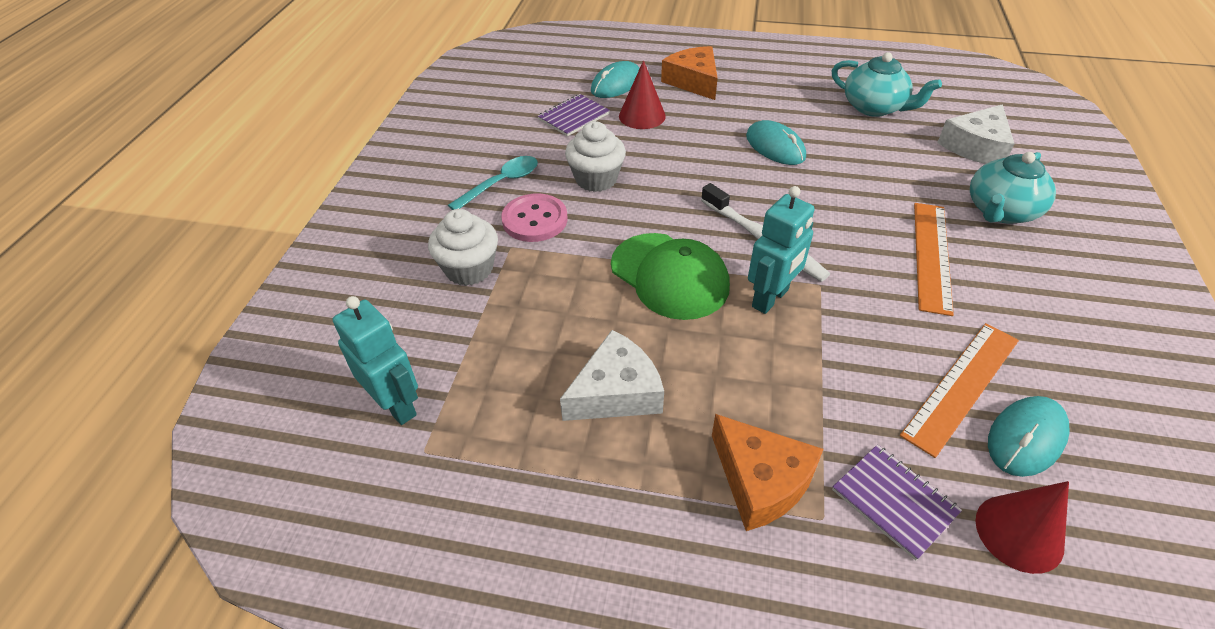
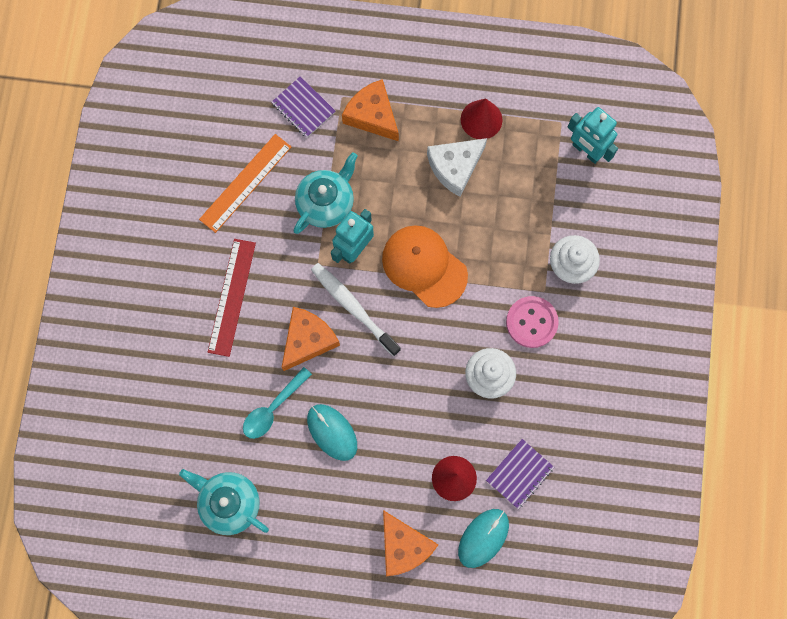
camera: 175 degrees right, 30 degrees up
turquoise spoon [448,156,538,210] -> turquoise spoon moved to [243,367,312,439]
green cap [611,233,730,320] -> orange cap [382,225,468,308]
orange ruler [914,203,954,316] -> red ruler [208,239,256,357]
white cheese [937,104,1014,164] -> none
turquoise teapot [970,152,1056,224] -> turquoise teapot moved to [294,152,358,234]
red cone [976,481,1069,574] -> red cone moved to [461,98,503,139]
turquoise mouse [988,396,1070,477] -> none
none -> orange cheese [281,307,340,371]

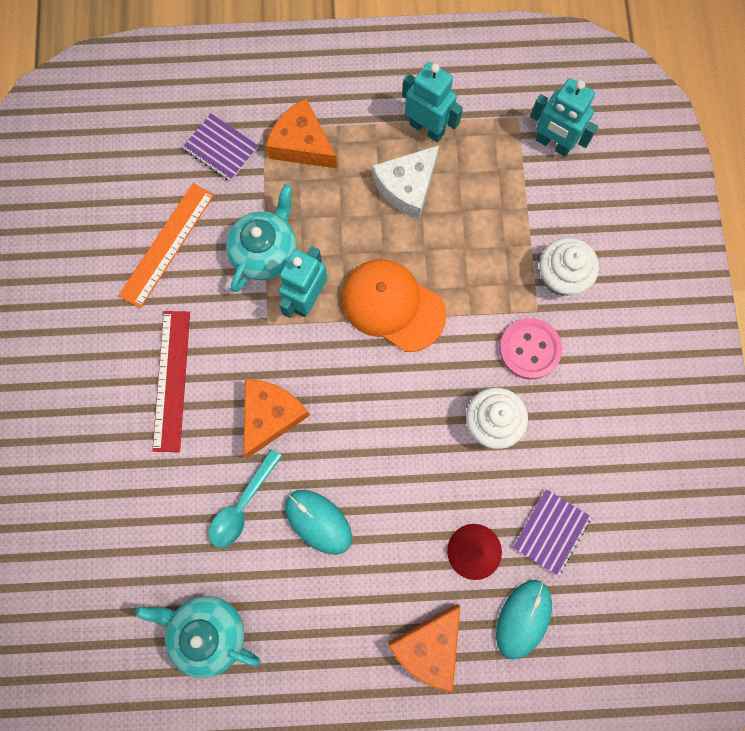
camera: 10 degrees left, 0 degrees up
white toothbrush [311,263,401,356] -> none
orange cheese [383,510,438,577] -> orange cheese turned 75 degrees clockwise [388,604,460,692]
red cone [461,98,503,139] -> turquoise robot [402,62,463,142]

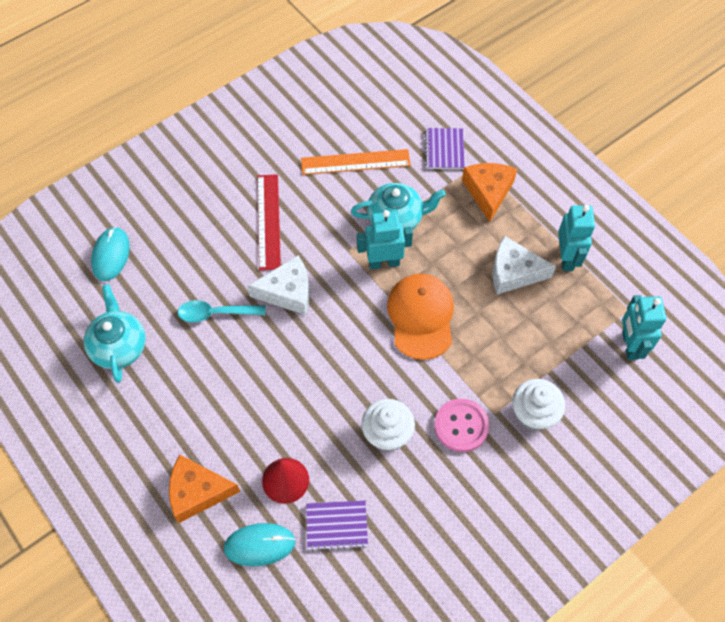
camera: 55 degrees right, 15 degrees down
red ruler [152,311,190,452] -> red ruler turned 60 degrees counterclockwise [257,174,281,271]
orange cheese [243,379,310,458] -> white cheese [247,256,310,315]
turquoise mouse [285,490,352,555] -> turquoise mouse moved to [91,227,130,281]

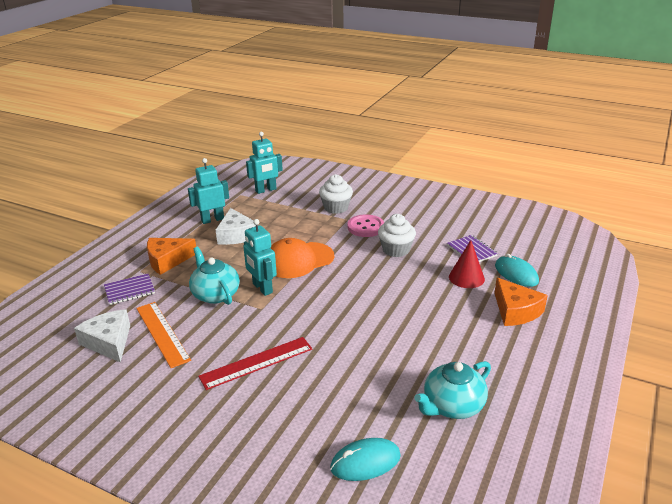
camera: 115 degrees left, 30 degrees down
turquoise spoon [178,300,265,323] -> none
white cheese [247,256,310,315] -> white cheese moved to [74,309,130,363]

